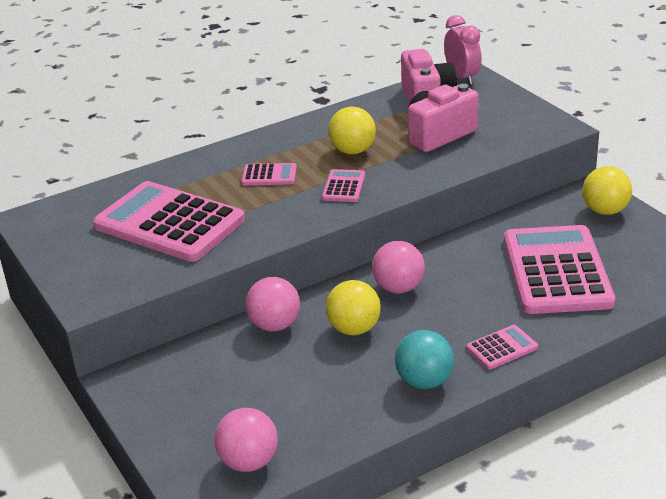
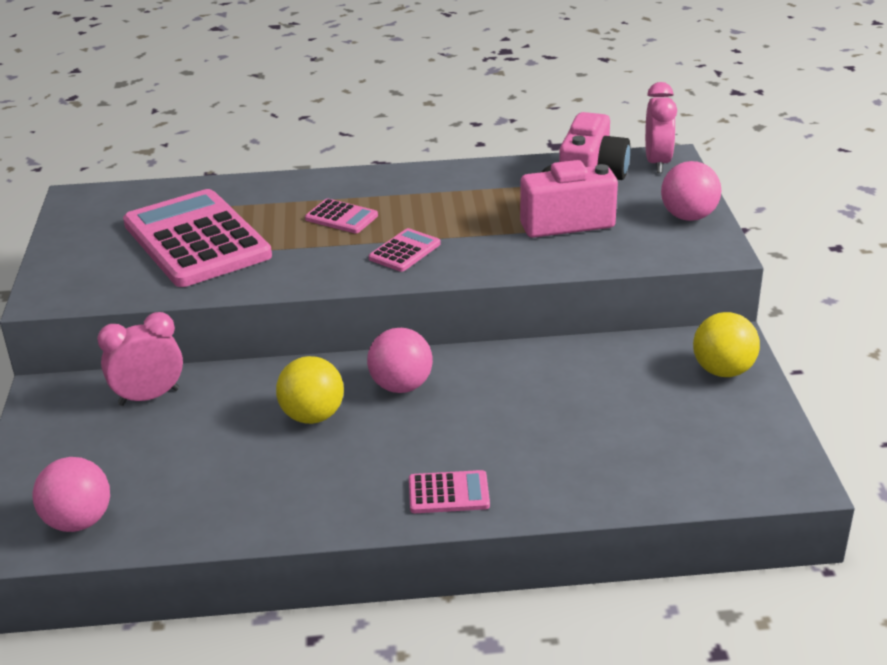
camera: 25 degrees right, 0 degrees up
pink ball [245,277,300,331] -> pink ball moved to [661,161,721,221]
yellow ball [328,107,376,154] -> none
turquoise ball [395,330,454,389] -> none
pink calculator [504,225,616,314] -> none
none -> pink clock [97,312,183,406]

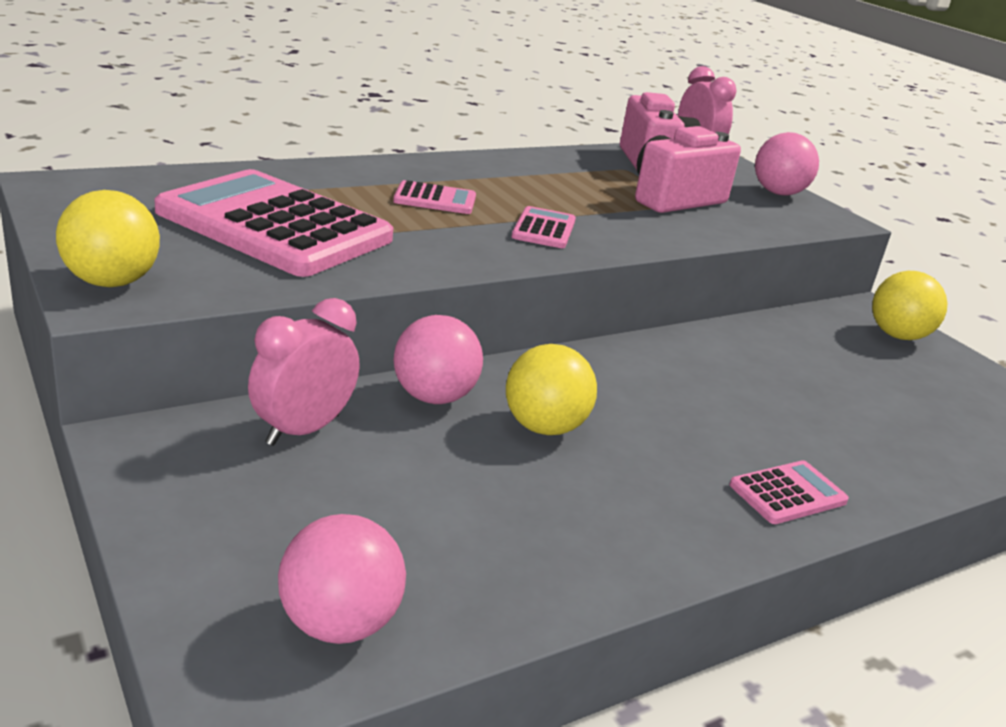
camera: 30 degrees left, 5 degrees down
pink ball [367,328,433,393] -> pink ball moved to [393,315,483,404]
none -> yellow ball [56,190,160,287]

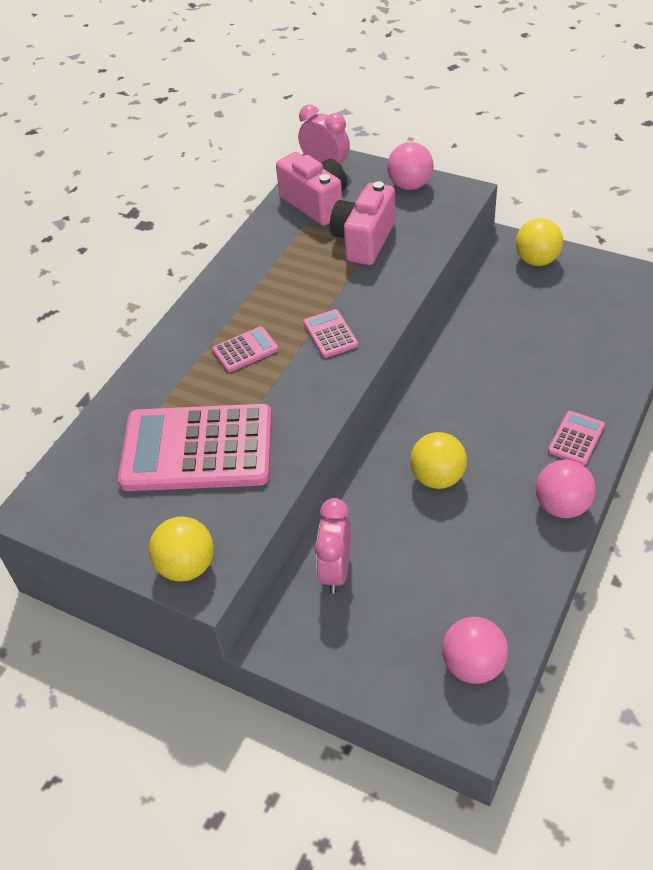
camera: 25 degrees left, 20 degrees up
pink ball [393,315,483,404] -> pink ball moved to [536,460,596,518]

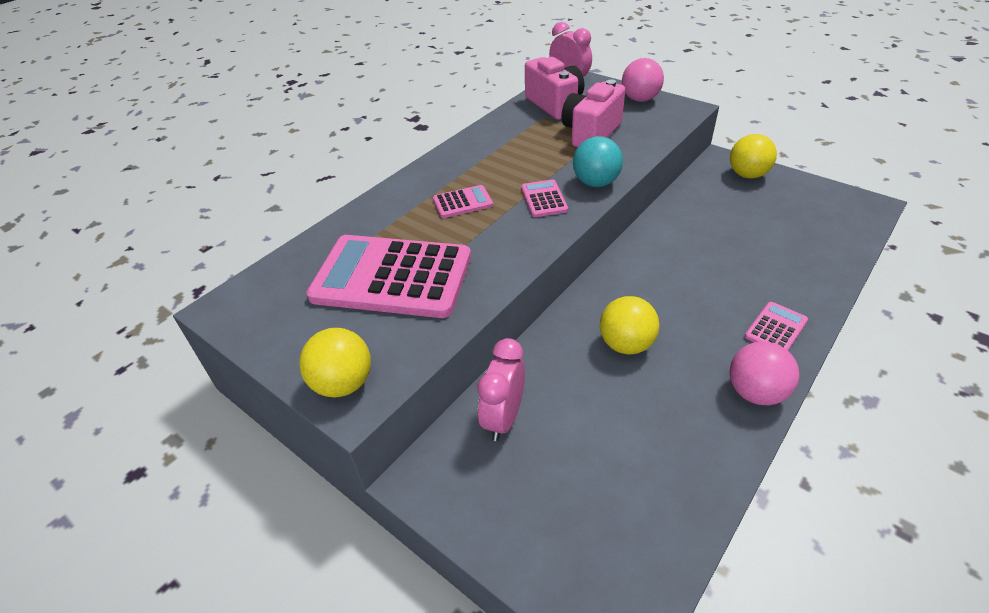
camera: 10 degrees right, 5 degrees down
pink ball [442,617,508,684] -> none
none -> turquoise ball [573,136,623,187]

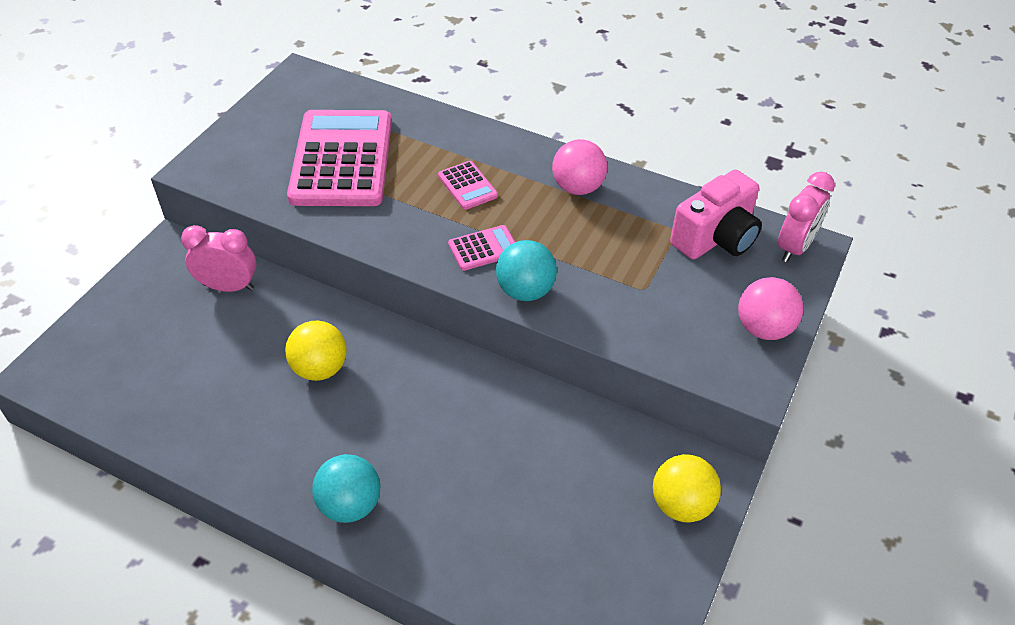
camera: 75 degrees right, 5 degrees up
yellow ball [299,328,371,397] -> none
pink camera [561,80,625,148] -> none
pink ball [730,341,799,405] -> pink ball moved to [552,139,607,195]
pink calculator [744,302,808,350] -> turquoise ball [312,454,381,523]

